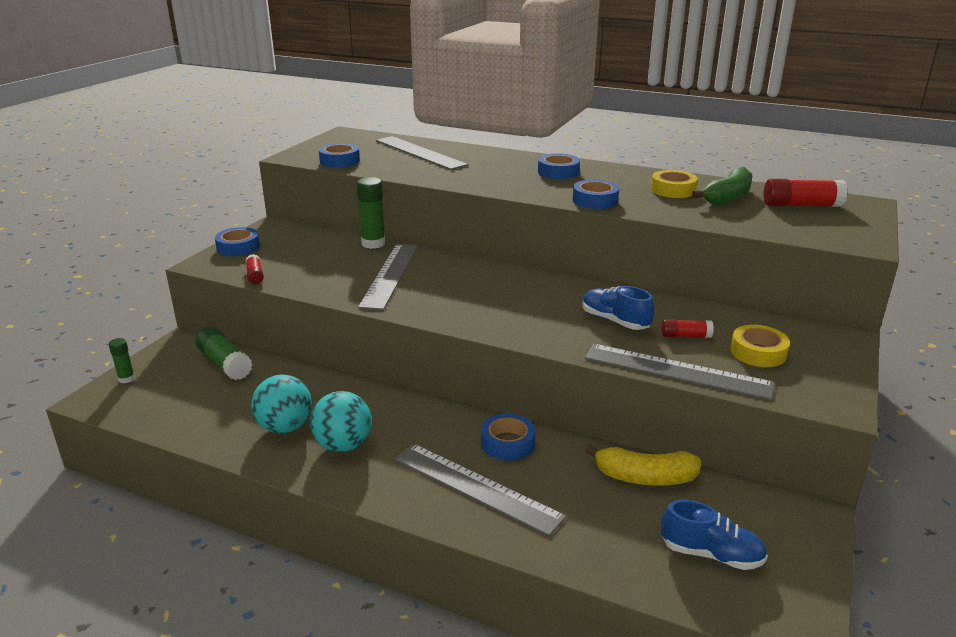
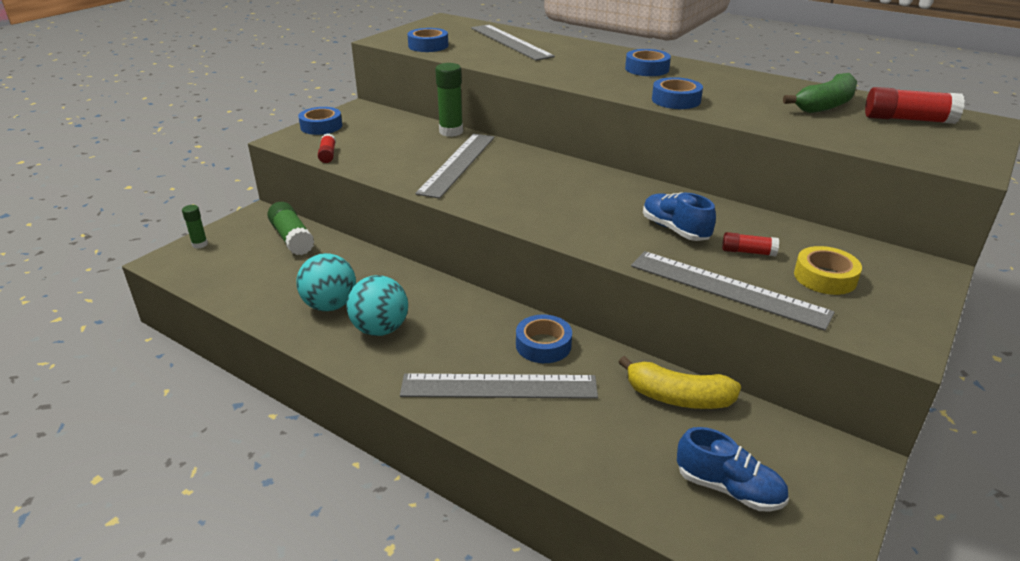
camera: 10 degrees right, 5 degrees up
grey ruler [394,443,566,537] -> grey ruler turned 45 degrees counterclockwise [400,374,598,399]
yellow tape [651,170,698,198] -> none

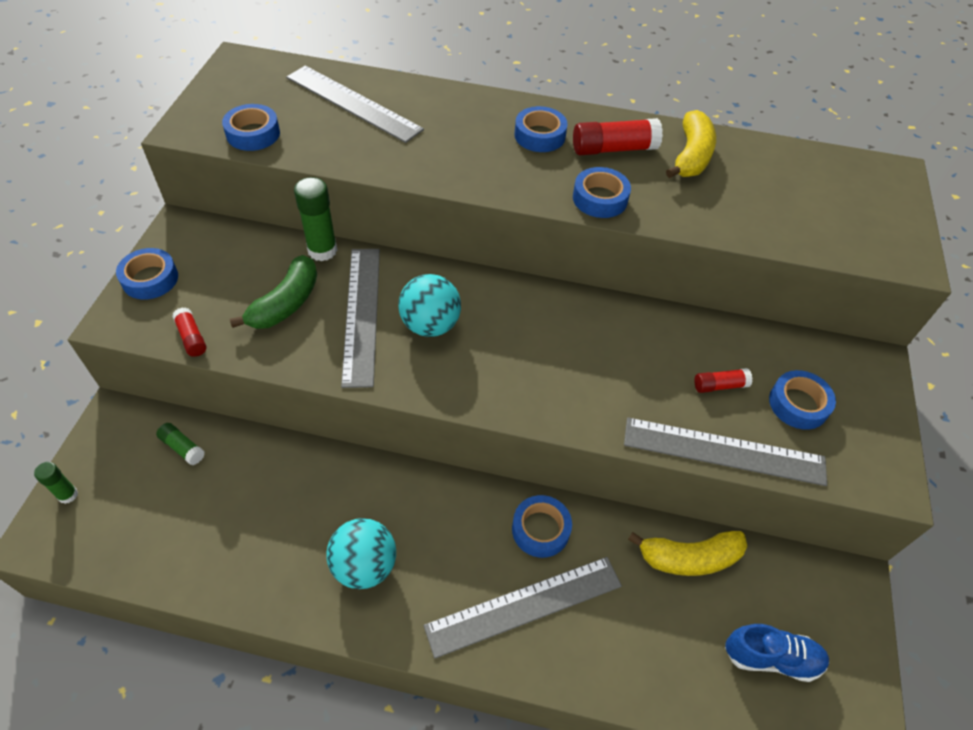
camera: 25 degrees left, 20 degrees up
green glue stick [267,202,315,255] -> green glue stick [156,423,205,465], size x0.57
turquoise ball [296,253,356,311] -> turquoise ball moved to [398,274,461,337]
blue shoe [643,193,716,241] -> none
green banana [783,73,857,113] -> green banana moved to [230,255,317,329]
yellow tape [794,246,862,295] -> blue tape [769,370,836,430]
red glue stick [865,87,965,124] -> red glue stick moved to [573,118,663,155]
none -> yellow banana [666,110,716,178]

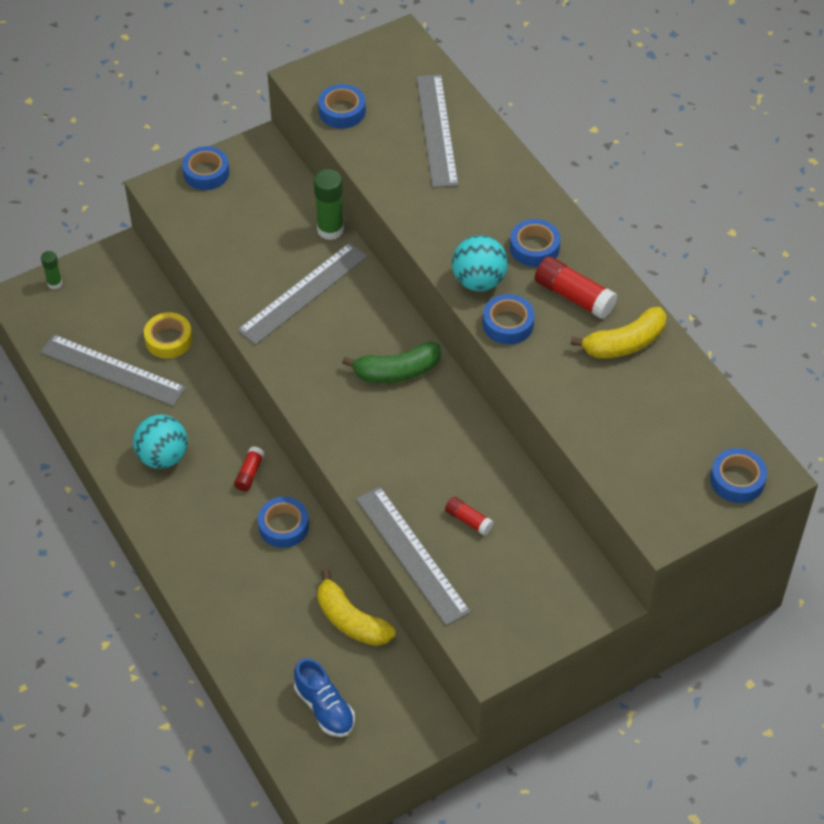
camera: 50 degrees right, 0 degrees up
green glue stick [156,423,205,465] -> none
red glue stick [172,307,206,357] -> red glue stick moved to [234,446,265,491]
green banana [230,255,317,329] -> green banana moved to [342,342,441,383]
turquoise ball [398,274,461,337] -> turquoise ball moved to [452,235,508,291]
grey ruler [424,557,622,659] -> grey ruler moved to [40,334,186,406]
blue tape [769,370,836,430] -> blue tape moved to [710,448,767,503]
none -> yellow tape [144,312,192,359]

